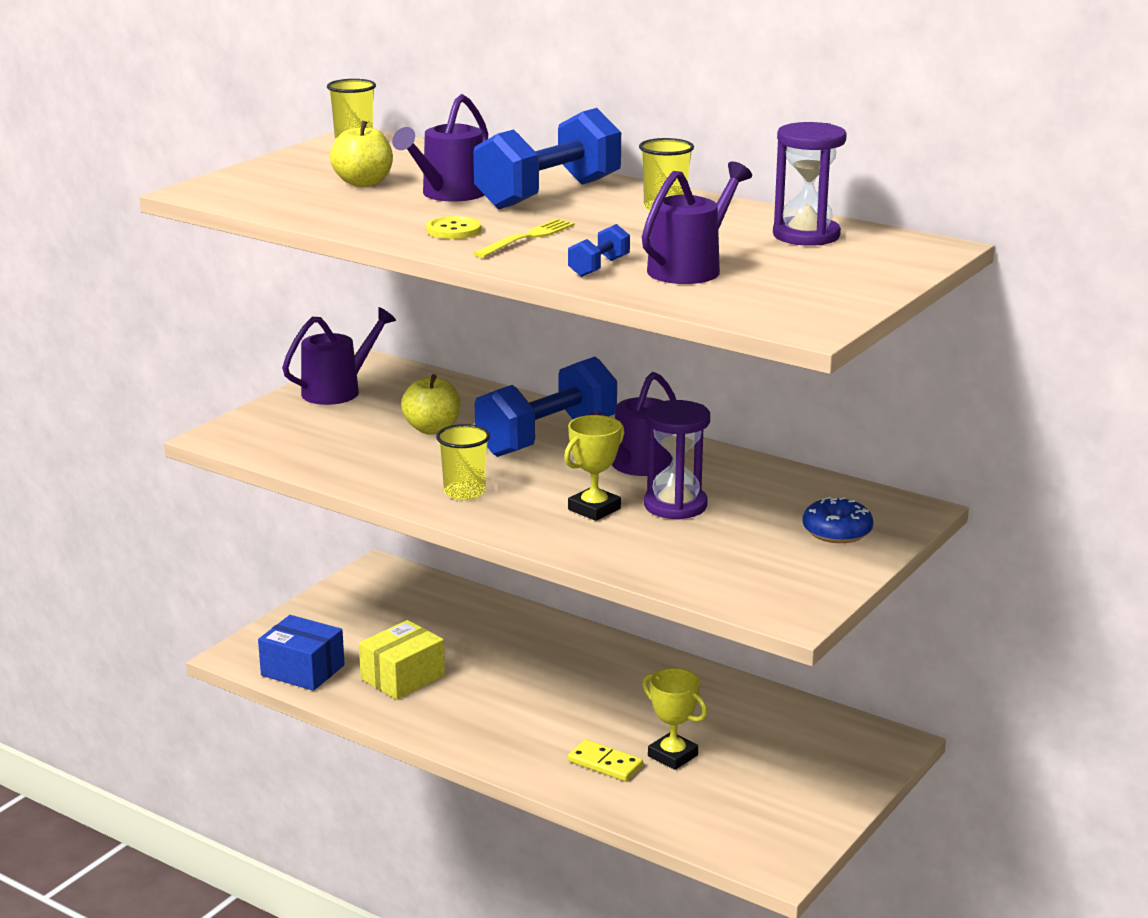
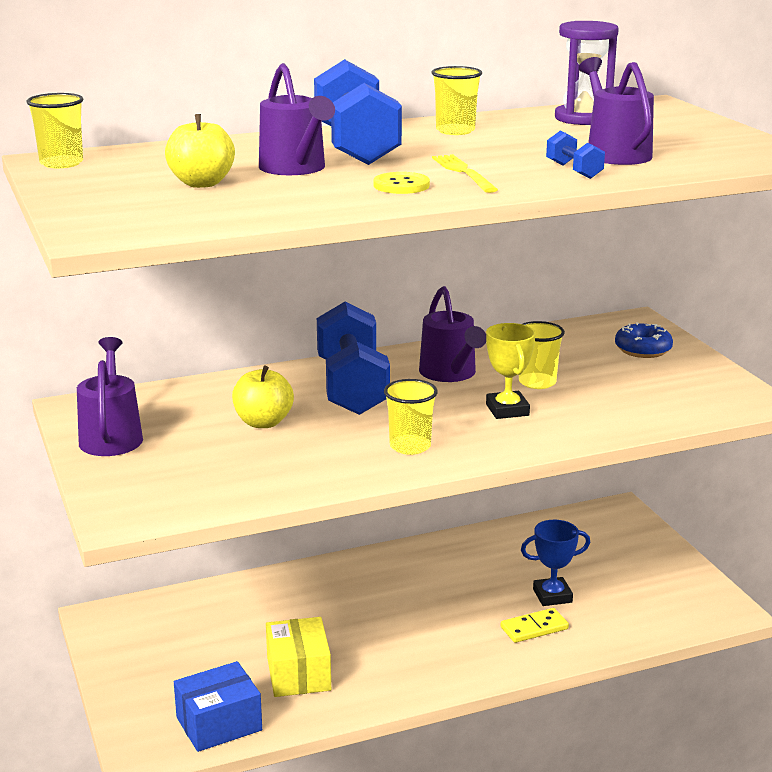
camera: 55 degrees left, 0 degrees up
yellow trophy [642,668,707,770] -> blue trophy [521,520,590,606]
purple hourglass [644,400,710,520] -> yellow cup [519,321,565,389]

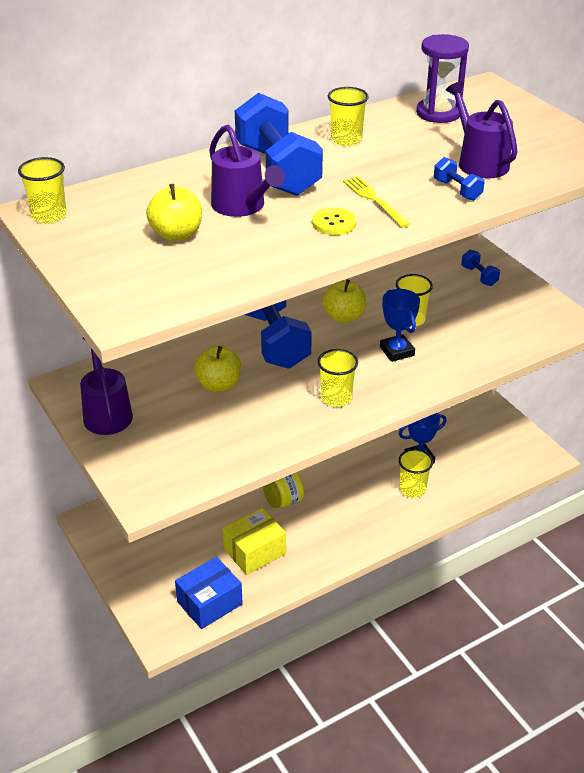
camera: 10 degrees left, 15 degrees up
yellow box [266,617,331,697] -> yellow box turned 75 degrees clockwise [223,508,286,575]
purple watering can [419,286,486,382] -> yellow apple [322,279,366,323]
yellow trophy [486,323,536,419] -> blue trophy [380,289,420,362]
yellow domino [501,608,569,643] -> yellow cup [399,449,433,498]
blue donut [615,322,673,358] -> blue dumbbell [461,249,500,286]
none -> yellow jar [263,472,304,508]

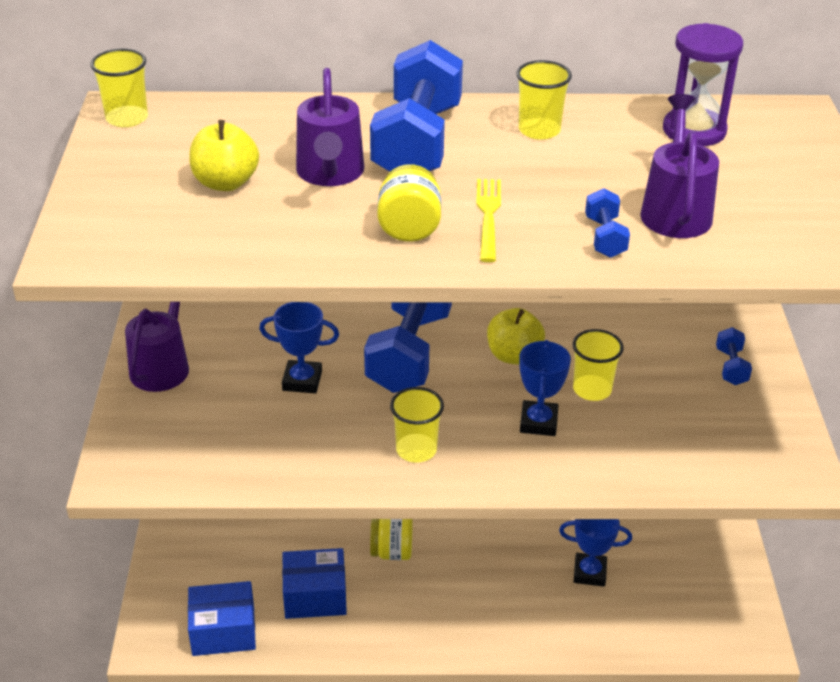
camera: 30 degrees right, 0 degrees up
yellow apple [194,346,241,392] -> blue trophy [259,302,339,393]
yellow box [223,508,286,575] -> blue box [282,548,347,619]
yellow button [312,208,356,235] -> yellow jar [377,164,441,242]
yellow cup [399,449,433,498] -> none

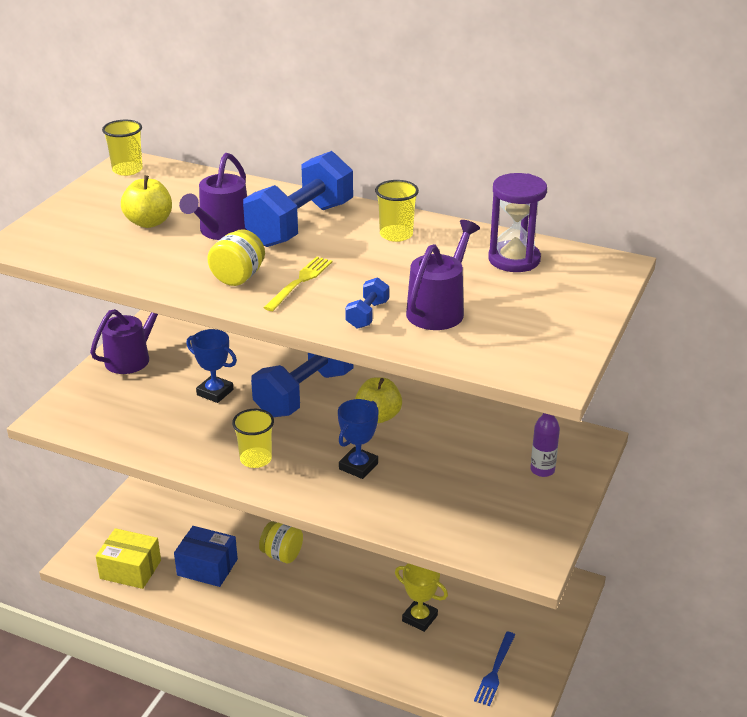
camera: 25 degrees right, 5 degrees down
blue box [188,581,256,656] -> yellow box [96,528,161,589]
blue trophy [559,519,632,587] -> yellow trophy [395,563,448,632]
yellow cup [573,329,623,401] -> none
blue dumbbell [716,327,752,385] -> purple bottle [530,413,560,477]
none -> blue fork [474,632,515,706]

